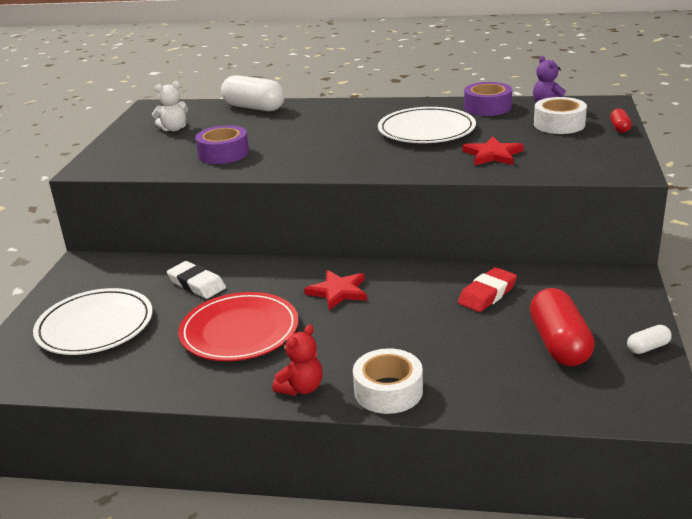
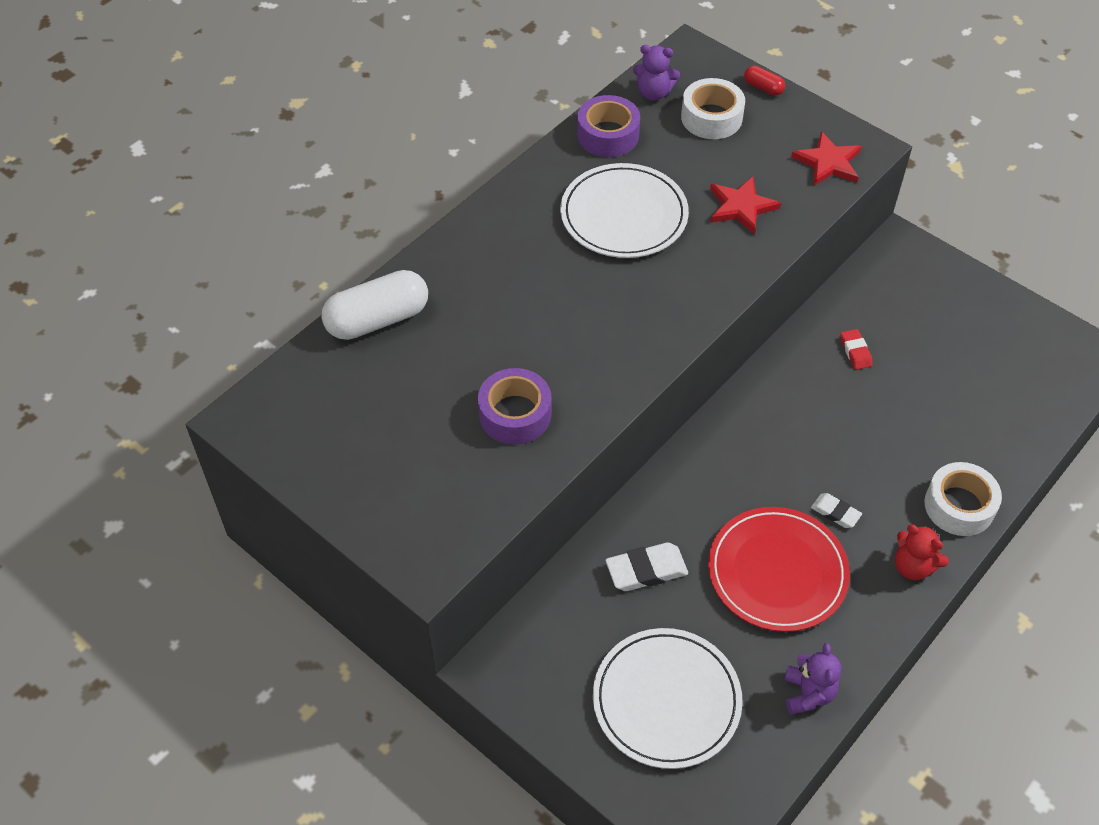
camera: 60 degrees left, 25 degrees up
white teddy bear [152,81,188,131] -> none
red teddy bear [272,325,323,396] -> red teddy bear turned 150 degrees clockwise [895,525,949,580]
red star [304,270,367,310] -> red star moved to [791,131,862,186]
red eraser [458,267,517,312] -> red eraser [840,329,873,370], size x0.62
red capsule [530,288,595,366] -> none
white capsule [627,325,672,354] -> none
none -> purple teddy bear [784,643,841,715]
none -> white eraser [811,493,862,528]

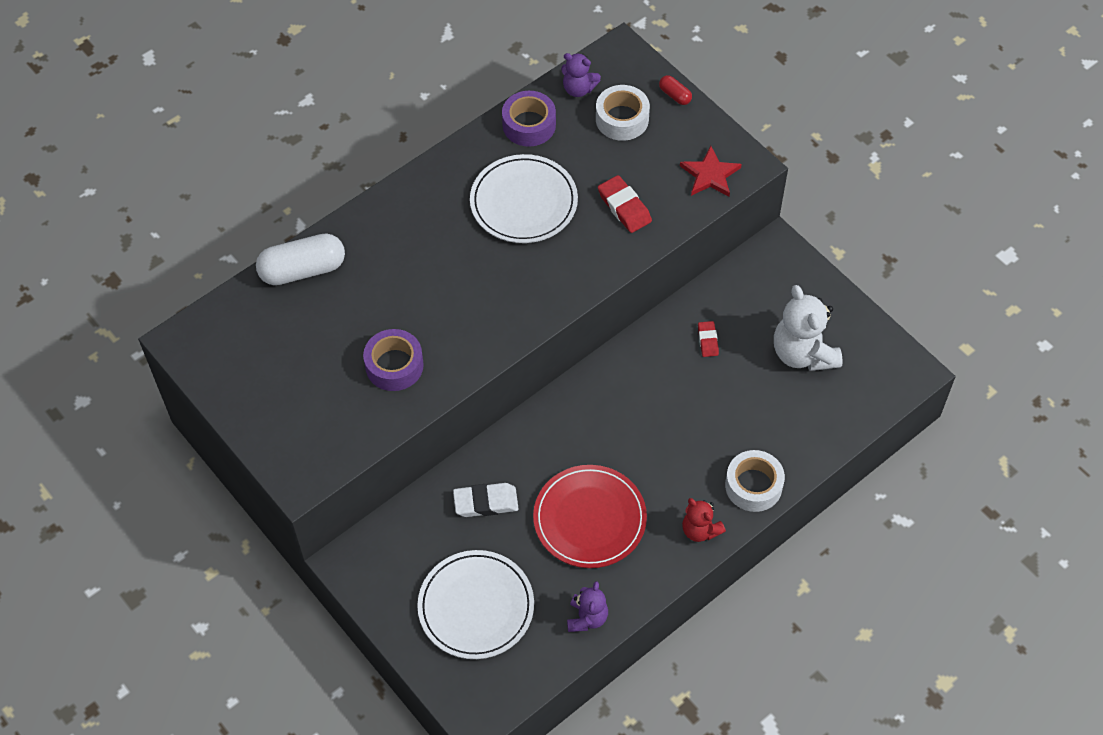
camera: 10 degrees right, 5 degrees up
red star [710,176,781,235] -> red eraser [598,175,652,233]
white eraser [811,493,862,528] -> none
none -> white teddy bear [774,285,843,371]

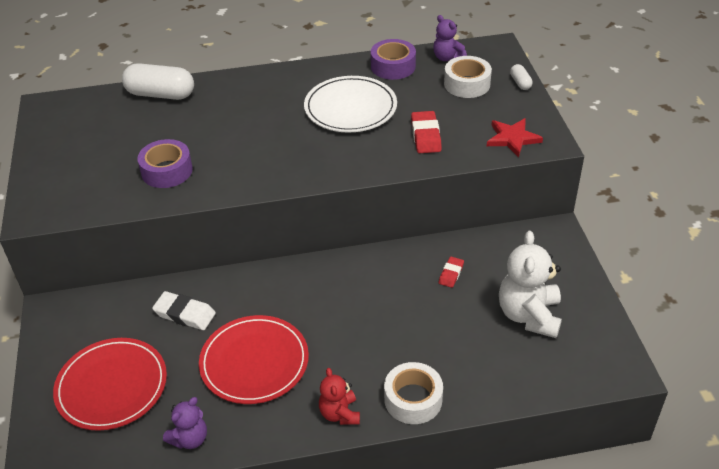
camera: 30 degrees right, 15 degrees down
white plate [417,550,534,659] -> red plate [53,338,167,431]
red capsule [659,75,692,105] -> white capsule [510,64,533,90]

